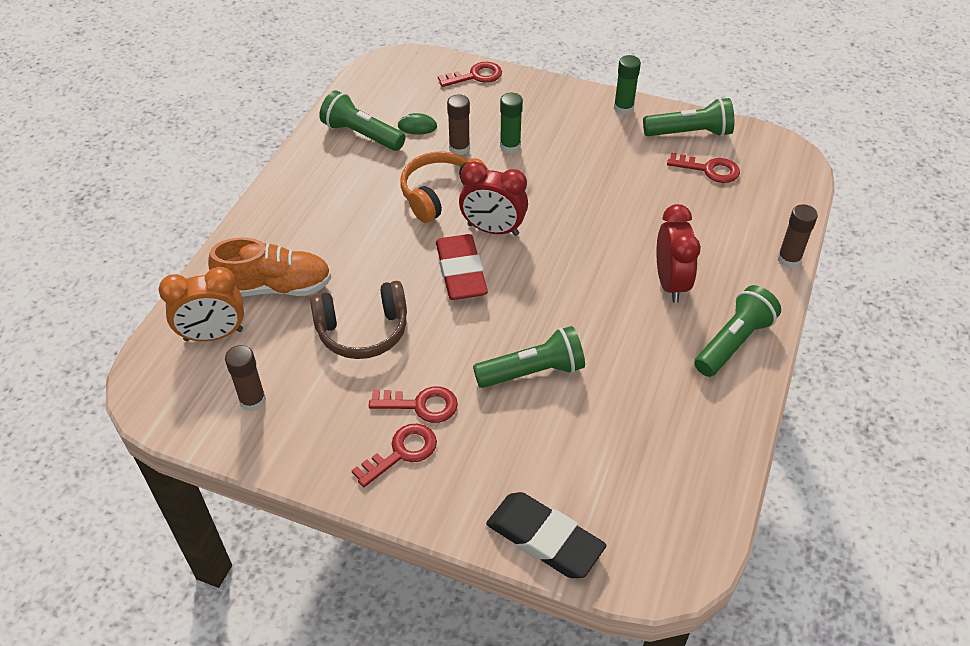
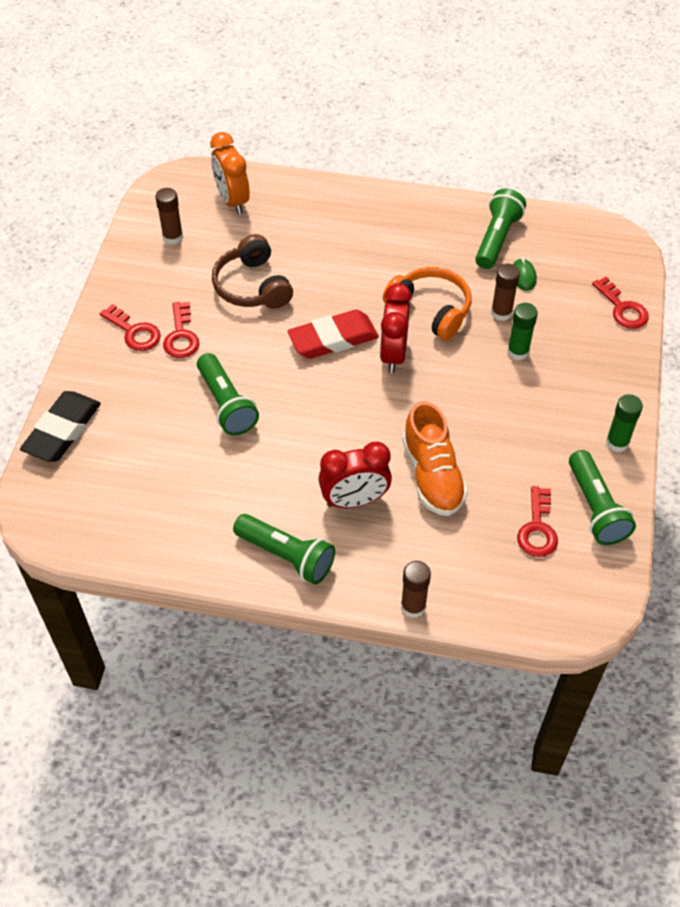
camera: 80 degrees right, 5 degrees up
orange shoe [208,237,332,297] -> orange shoe moved to [402,401,468,516]

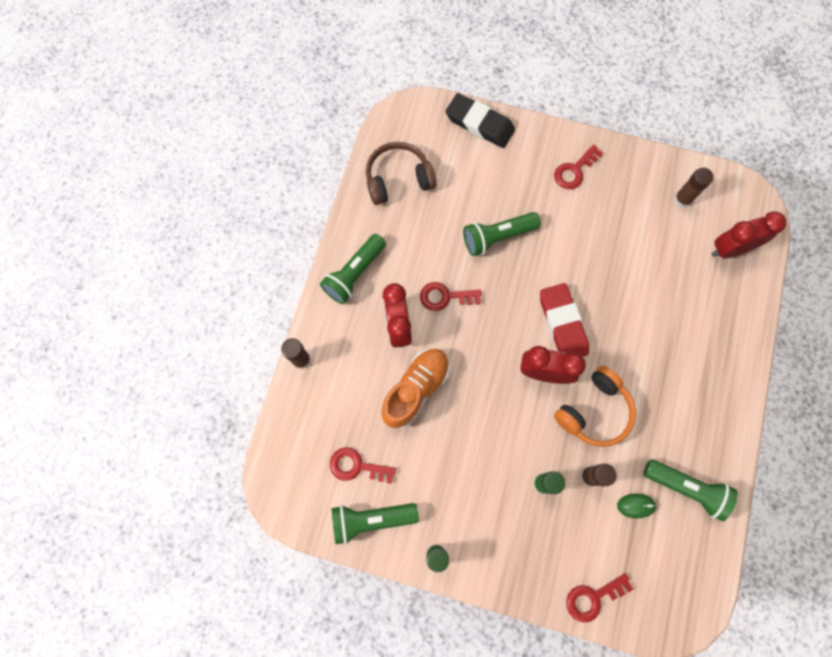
camera: 95 degrees right, 20 degrees up
red key [163,302,200,358] -> red key moved to [420,282,482,311]
orange clock [210,132,250,215] -> red clock [712,211,786,258]
brown headphones [212,234,293,309] -> brown headphones moved to [366,142,437,205]
orange shoe [402,401,468,516] -> orange shoe turned 135 degrees clockwise [382,349,450,428]

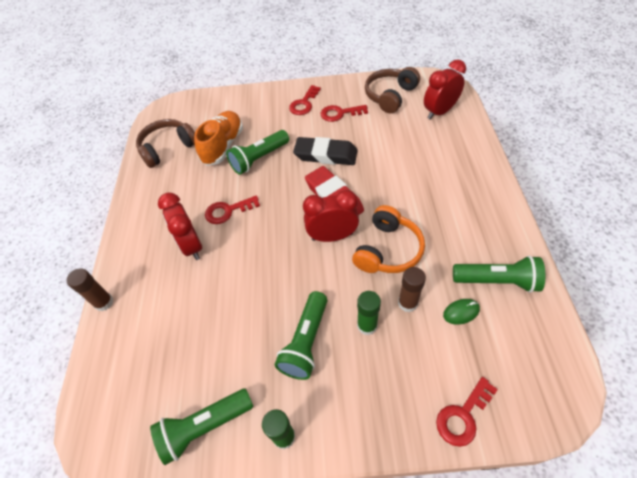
camera: 15 degrees left, 20 degrees down
green flashlight [320,234,386,304] -> green flashlight moved to [275,291,328,380]
red key [330,447,396,484] -> red key moved to [321,105,368,122]
orange shoe [382,349,450,428] -> orange shoe moved to [194,111,243,166]
black eraser [445,93,515,148] -> black eraser moved to [293,137,358,165]
brown glue stick [674,168,714,208] -> brown headphones [365,67,420,113]

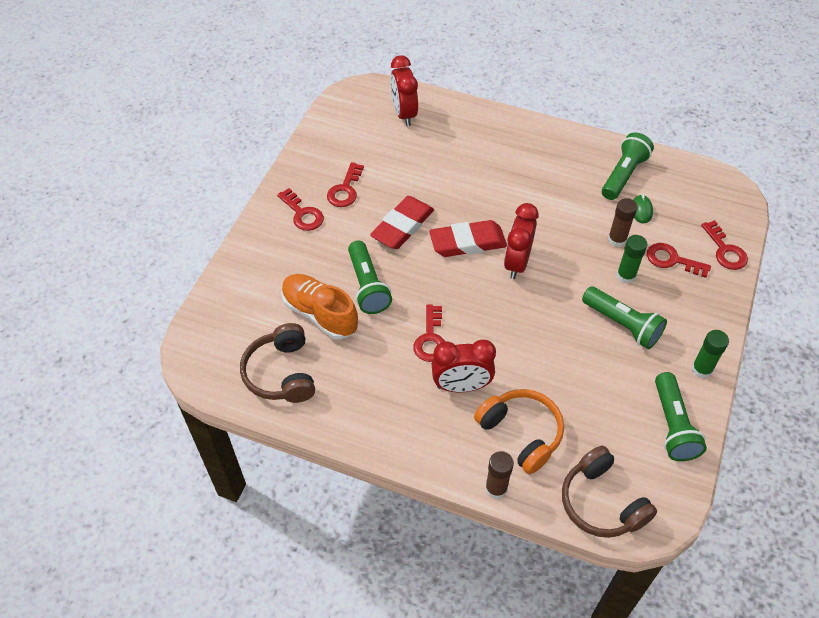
camera: 70 degrees left, 0 degrees up
black eraser [293,137,358,165] -> red eraser [370,196,434,249]
orange headphones [352,205,425,273] -> orange headphones moved to [474,389,564,474]
brown headphones [365,67,420,113] -> brown headphones moved to [562,446,657,538]
none -> red key [647,243,711,278]

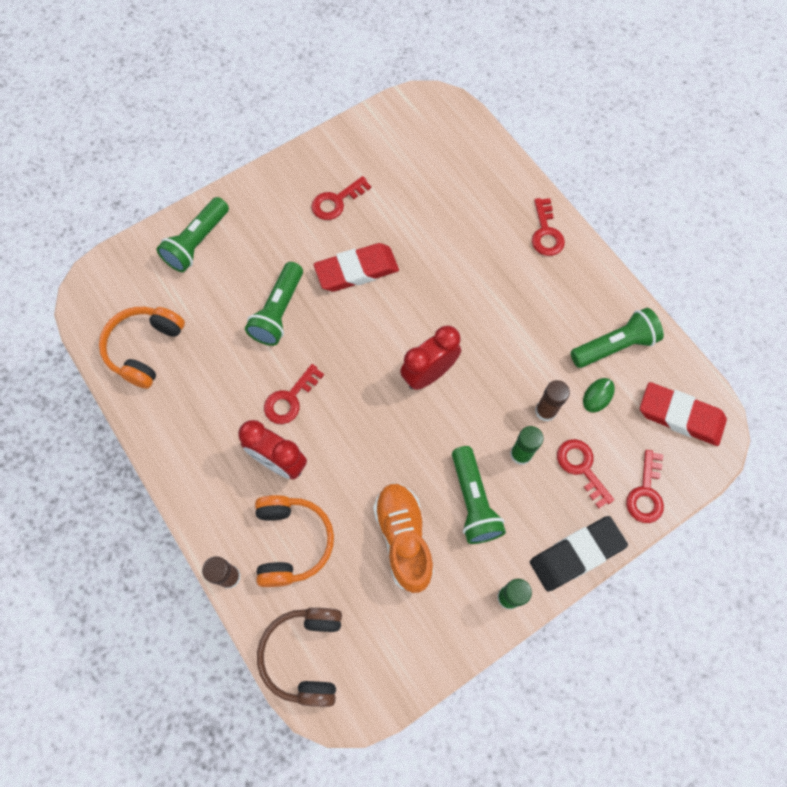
camera: 35 degrees right, 15 degrees up
brown headphones [240,323,315,403] -> orange headphones [99,307,185,389]
red key [277,188,324,231] -> red key moved to [532,198,565,256]
orange shoe [281,274,358,339] -> orange shoe moved to [373,483,434,593]
red clock [390,55,418,126] -> none
red eraser [429,220,507,257] -> red eraser moved to [640,382,727,446]
green flashlight [655,372,707,461] -> green flashlight moved to [156,197,229,272]
none -> black eraser [530,516,628,592]

